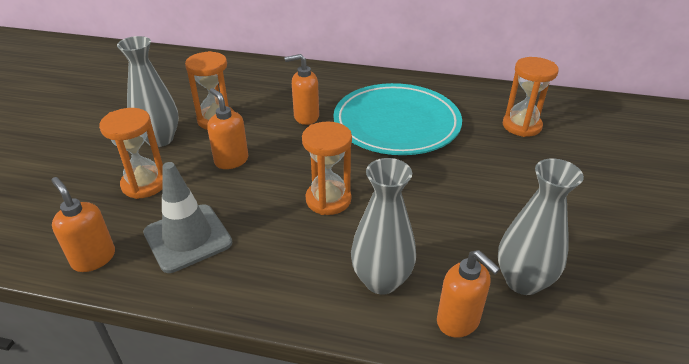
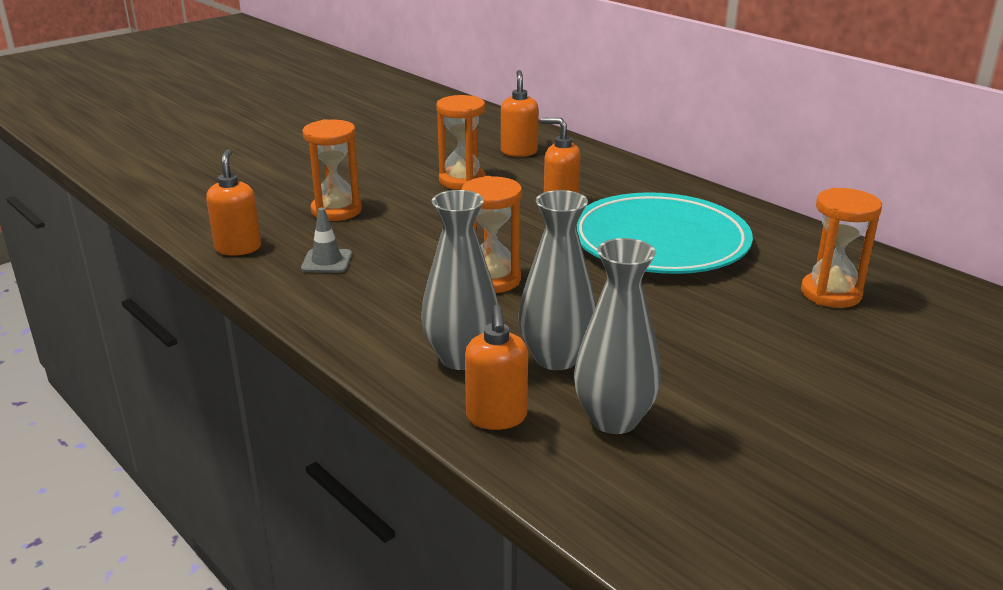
camera: 35 degrees right, 10 degrees down
grey vase [117,36,179,147] -> grey vase moved to [519,190,596,370]
grey traffic cone [143,162,232,273] -> grey traffic cone [301,208,352,273], size x0.56
orange soap dispenser [207,88,249,169] -> orange soap dispenser moved to [501,70,539,157]

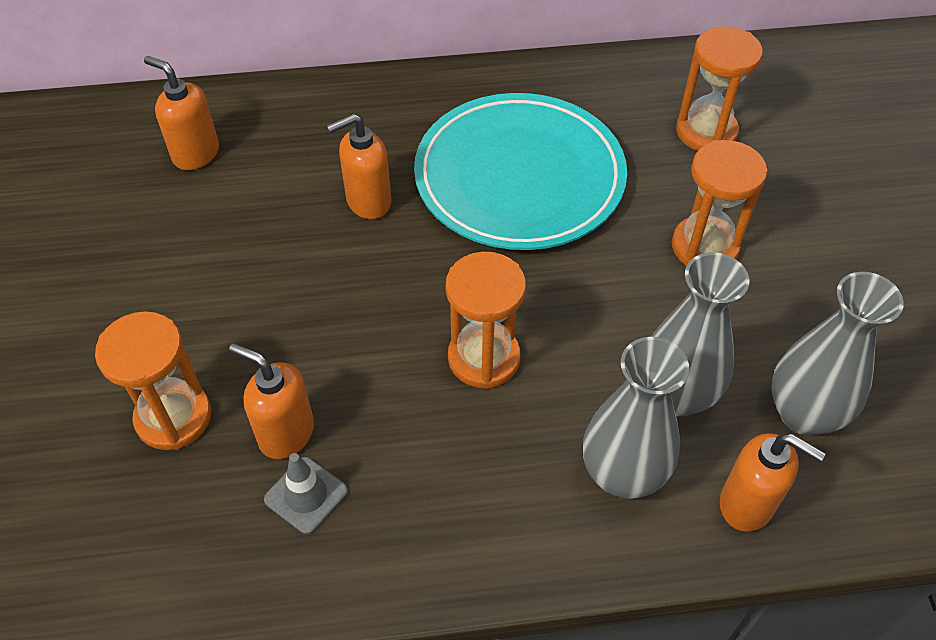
camera: 55 degrees left, 25 degrees up
orange soap dispenser [206,149,261,256] -> orange soap dispenser moved to [229,343,314,459]
orange hourglass [436,95,486,190] -> orange hourglass moved to [672,140,768,266]

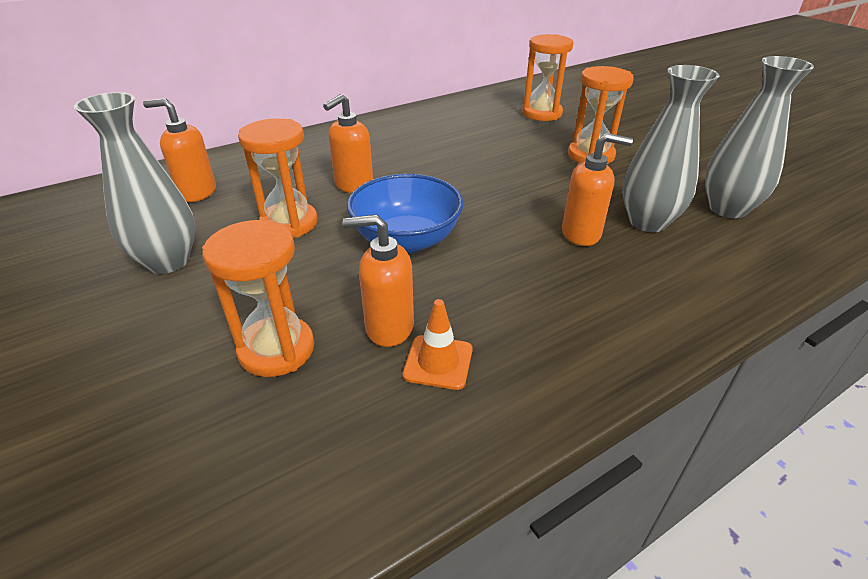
camera: 25 degrees left, 15 degrees down
grey traffic cone [264,453,348,534] -> orange traffic cone [403,299,473,390]
turquoise plate [414,93,627,250] -> none
orange hourglass [446,252,526,389] -> orange hourglass moved to [238,118,318,238]
grey vase [583,337,689,499] -> grey vase moved to [74,92,195,274]
orange soap dispenser [720,433,826,532] -> orange soap dispenser moved to [562,133,633,246]
none -> blue bowl [347,174,463,253]

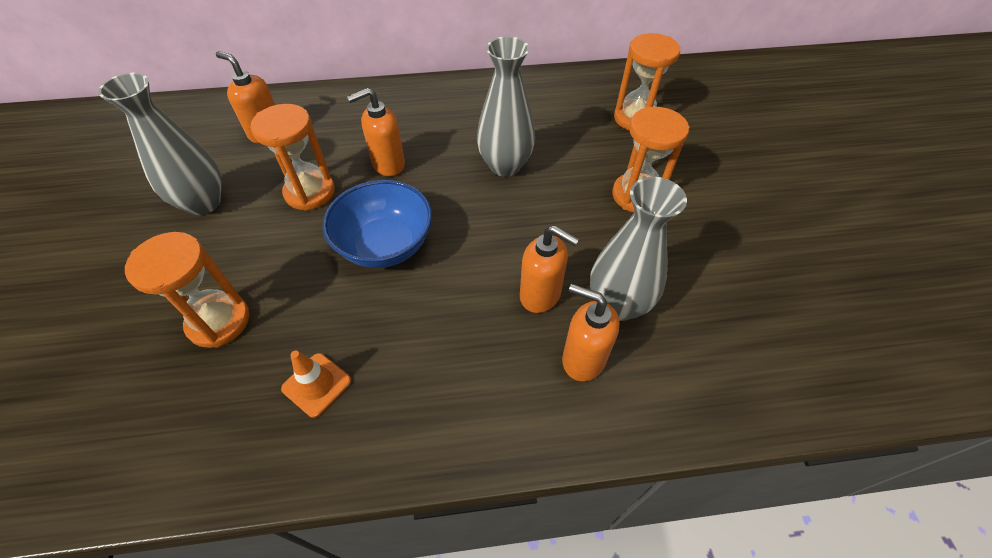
camera: 25 degrees right, 15 degrees up
orange soap dispenser [343,214,414,347] -> orange soap dispenser moved to [562,284,619,381]
grey vase [705,56,814,219] -> grey vase moved to [477,36,535,177]

